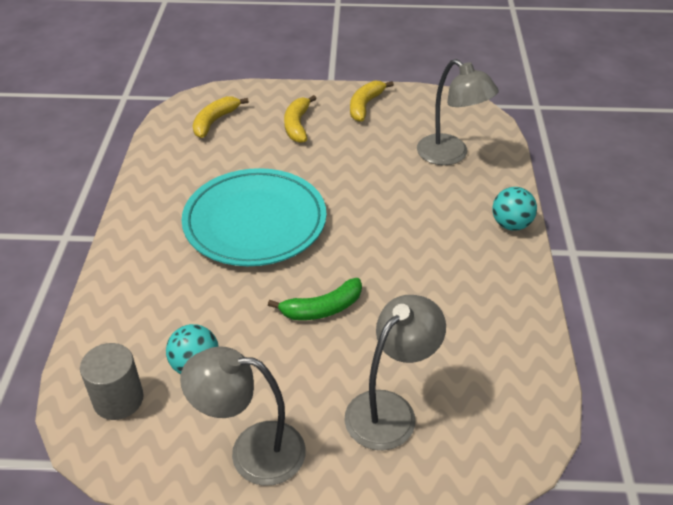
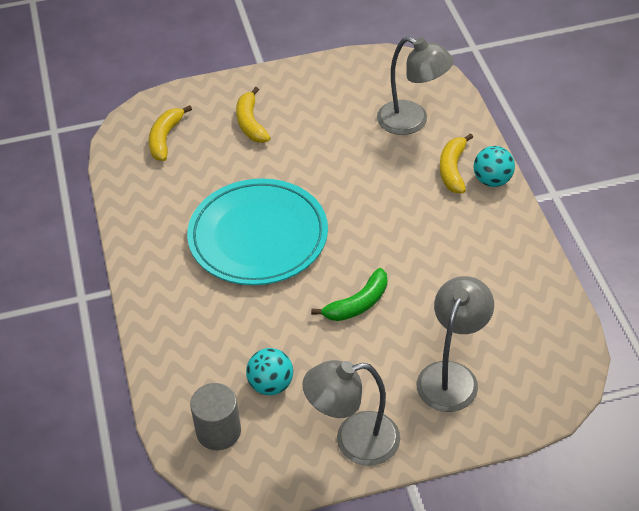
camera: 15 degrees left, 5 degrees up
yellow banana [350,81,394,122] -> yellow banana moved to [440,133,473,193]

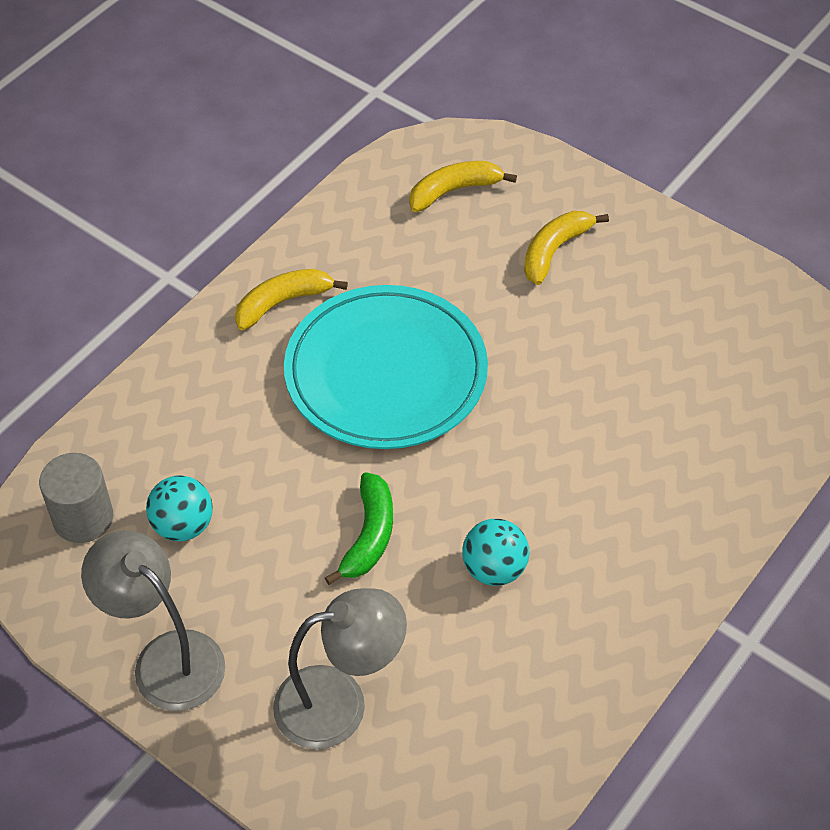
camera: 50 degrees right, 5 degrees up
green banana [311,268,387,321] -> green banana turned 90 degrees counterclockwise [325,472,393,585]
grey lamp [377,37,454,135] -> none
yellow banana [440,133,473,193] -> yellow banana moved to [235,269,348,330]
turquoise ball [473,146,515,187] -> turquoise ball moved to [462,519,529,586]

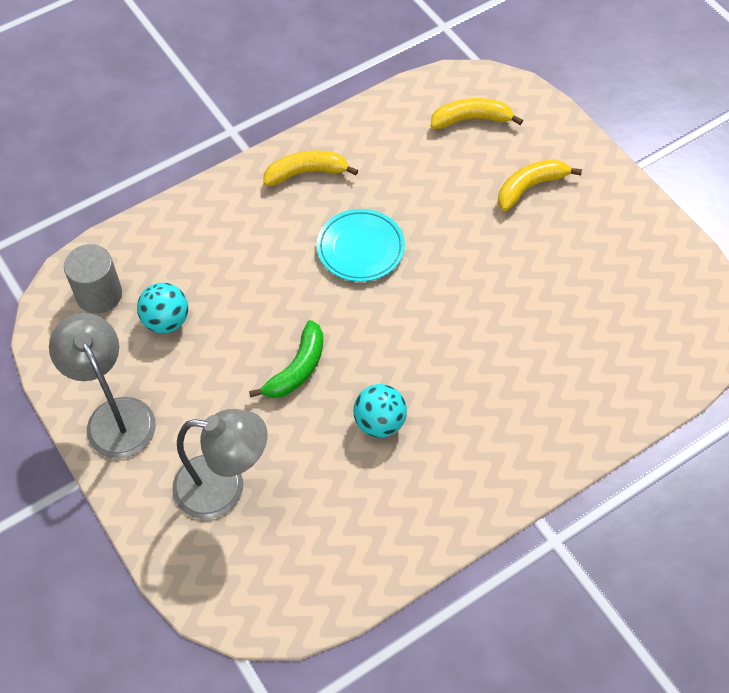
camera: 20 degrees right, 5 degrees up
turquoise plate [284,285,488,449] -> turquoise plate [317,209,405,282], size x0.55

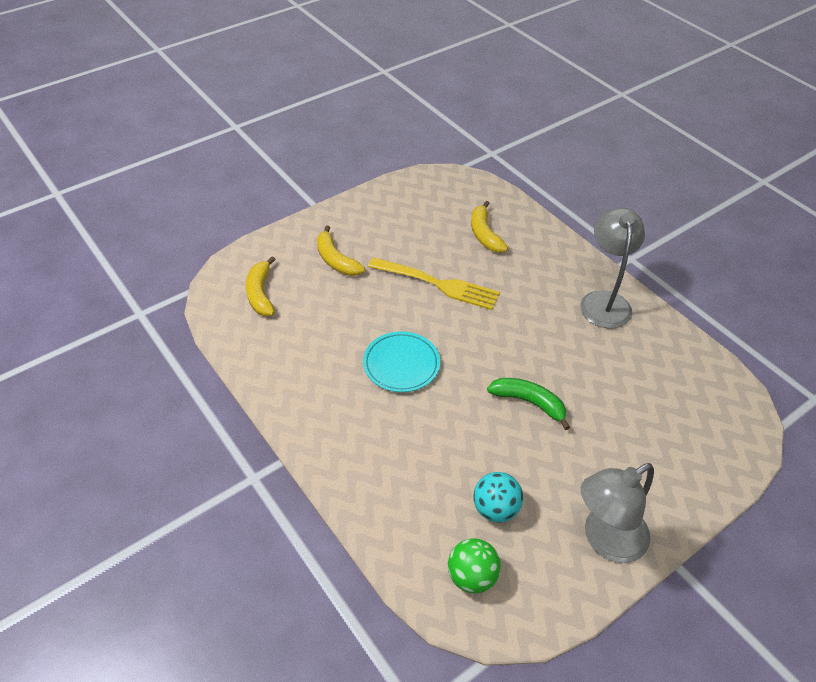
camera: 95 degrees left, 10 degrees down
grey cylinder [64,244,122,314] -> green ball [448,538,501,593]
grey lamp [172,409,268,519] -> grey lamp moved to [580,208,645,329]
yellow banana [263,150,358,186] -> yellow banana moved to [471,201,508,253]
turquoise ball [353,384,407,438] -> none
none -> yellow fork [368,257,500,310]

